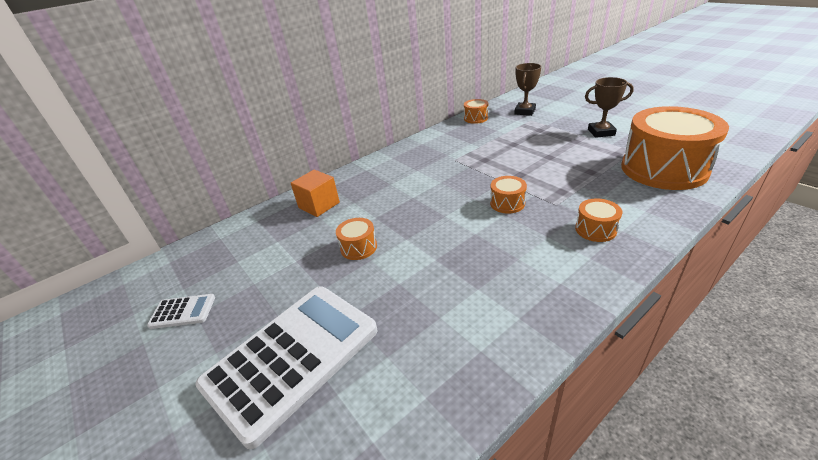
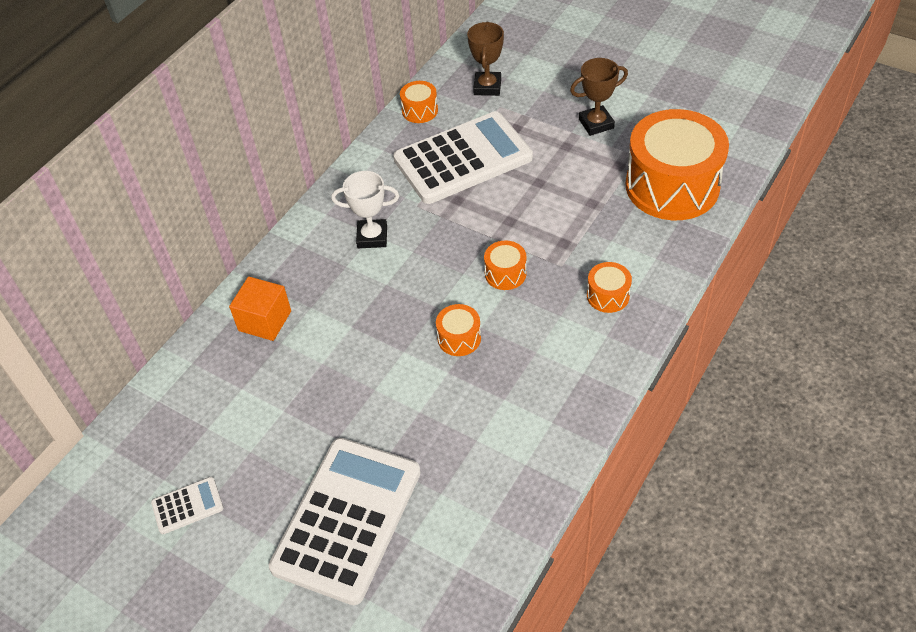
camera: 20 degrees left, 15 degrees up
orange drum [336,218,377,260] -> orange drum moved to [436,304,481,356]
none -> white trophy [331,171,399,248]
none -> white calculator [393,111,533,204]

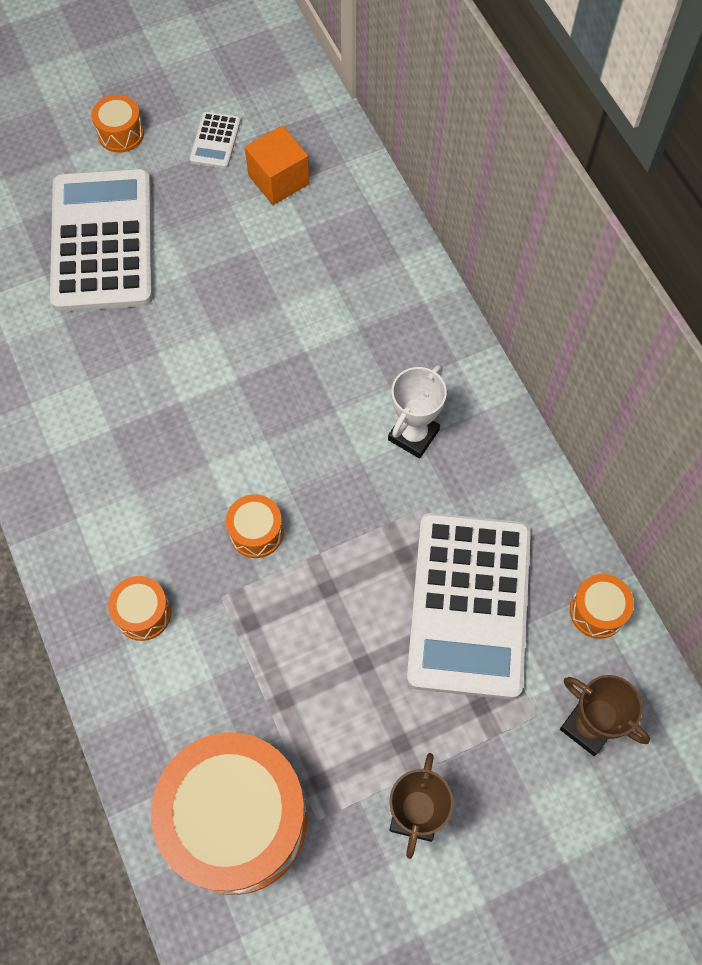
camera: 120 degrees right, 15 degrees up
orange cube [229,277,291,341] -> orange cube moved to [245,126,310,205]
white calculator [269,438,421,605] -> white calculator turned 150 degrees counterclockwise [50,169,153,312]
orange drum [436,304,481,356] -> orange drum moved to [91,95,144,153]

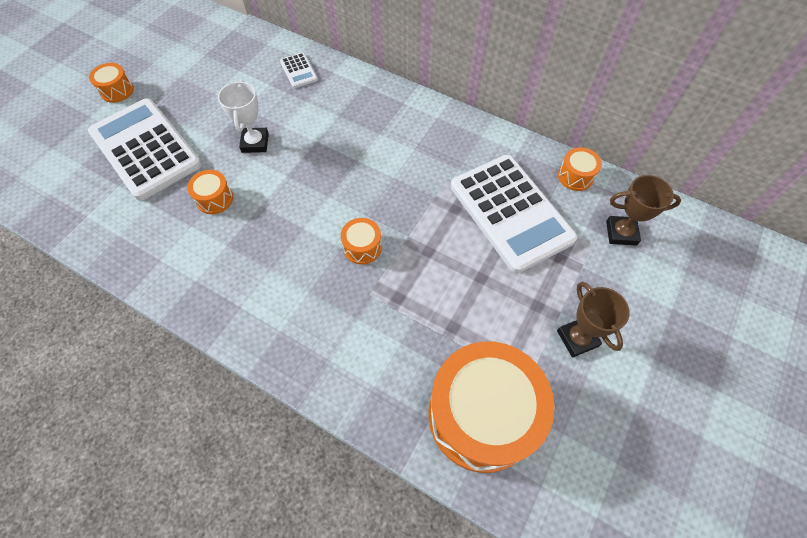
camera: 35 degrees left, 5 degrees down
orange drum [108,576,171,641] -> orange drum moved to [187,170,233,214]
white calculator [190,112,241,169] -> white calculator moved to [280,52,318,88]
orange cube [245,126,310,205] -> none
white trophy [388,365,447,458] -> white trophy moved to [218,80,269,153]

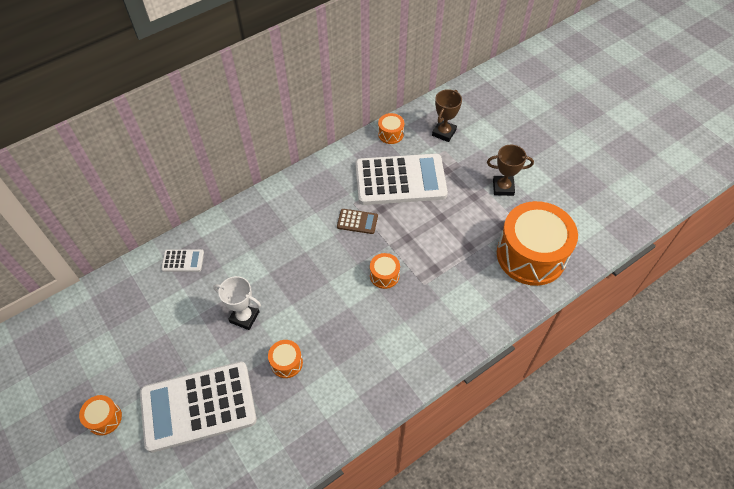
camera: 65 degrees left, 5 degrees down
none -> brown calculator [337,209,378,234]

